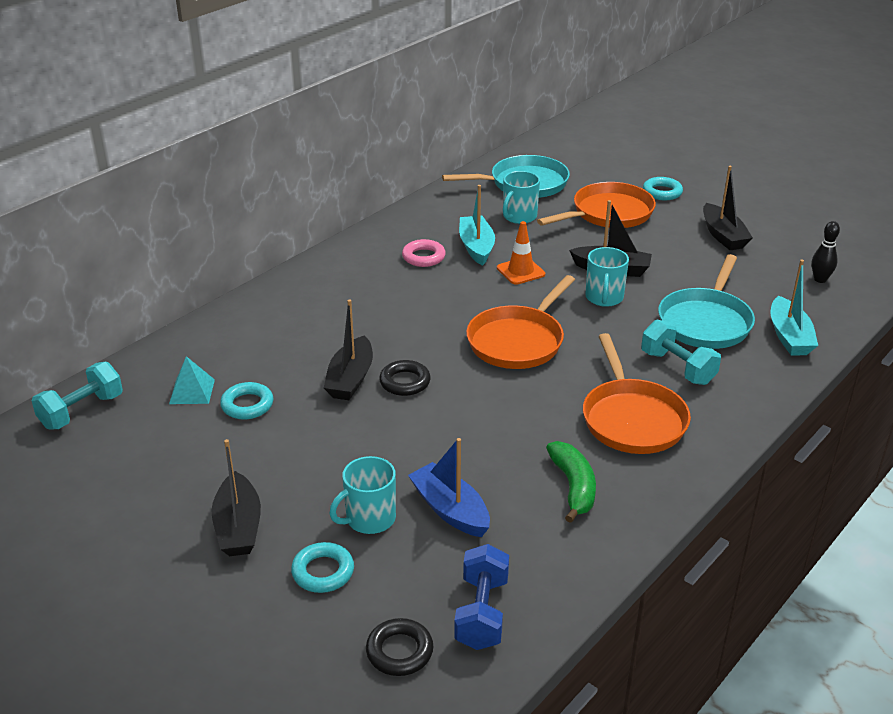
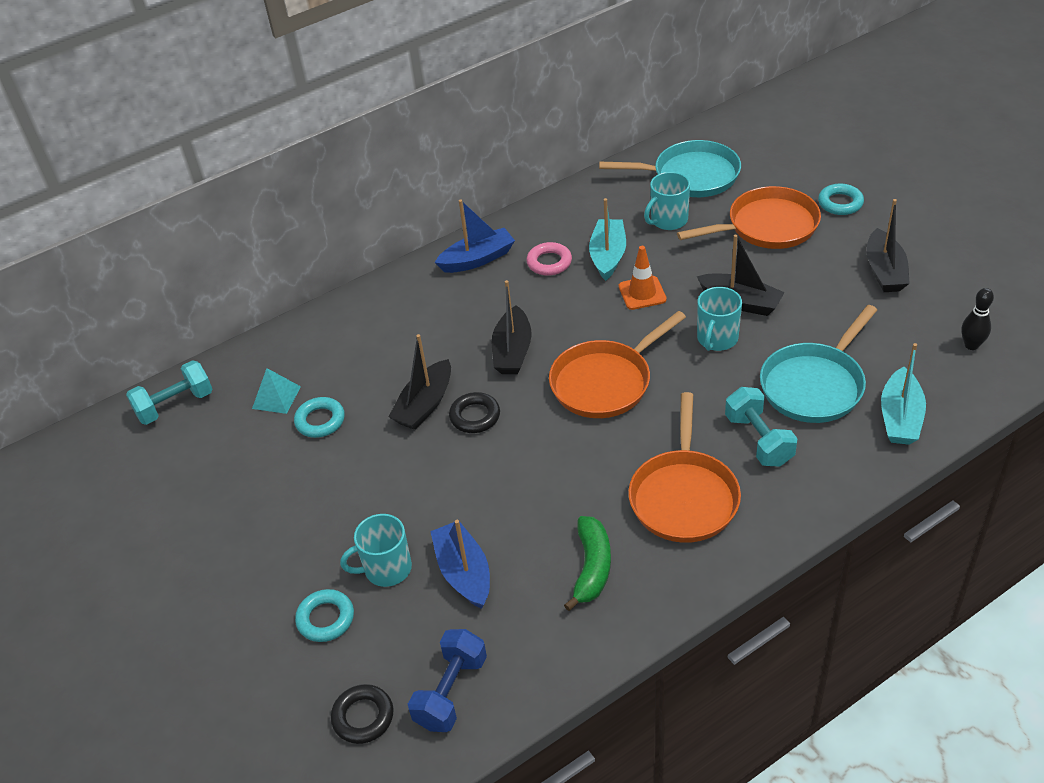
camera: 20 degrees right, 10 degrees up
black boat [211,439,261,556] -> black boat moved to [492,280,532,374]
none -> blue boat [435,200,515,273]

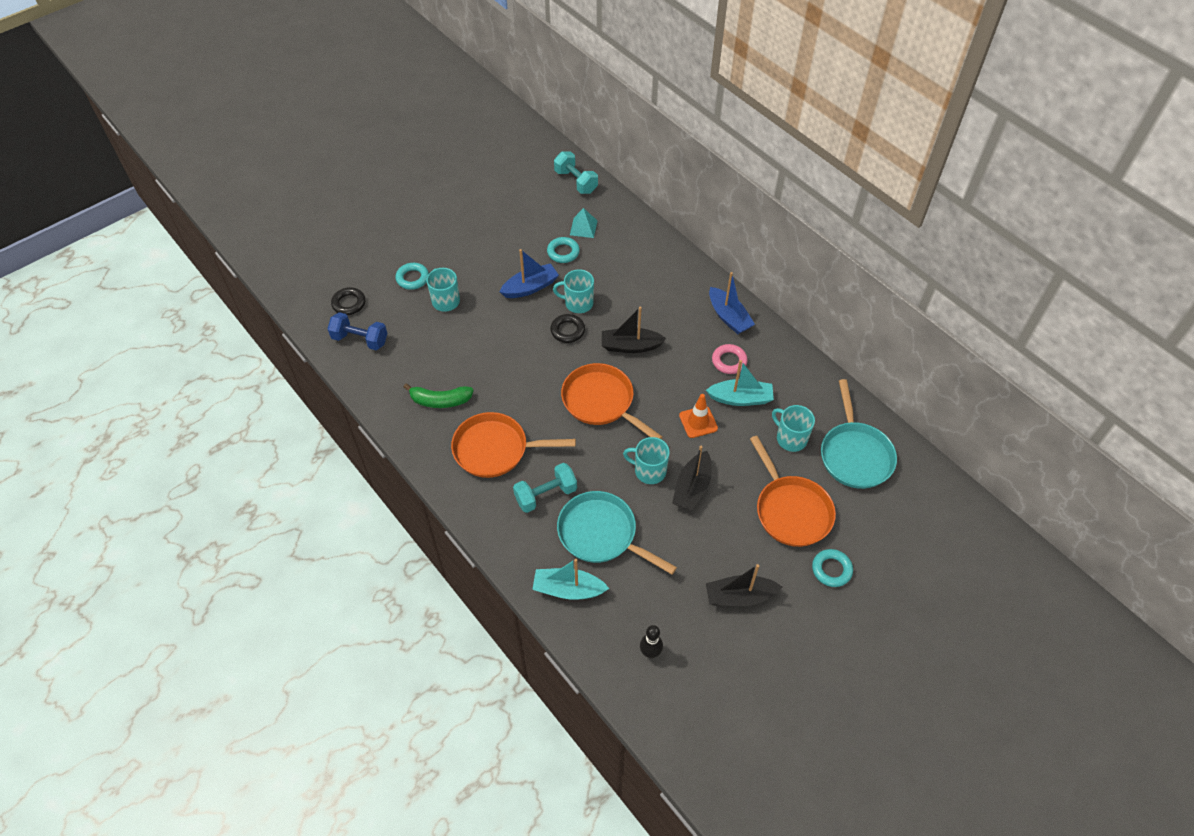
camera: 80 degrees right, 10 degrees up
black boat [389,334,451,430] -> turquoise mug [553,269,594,313]
blue boat [430,520,490,609] -> blue boat moved to [499,249,559,298]

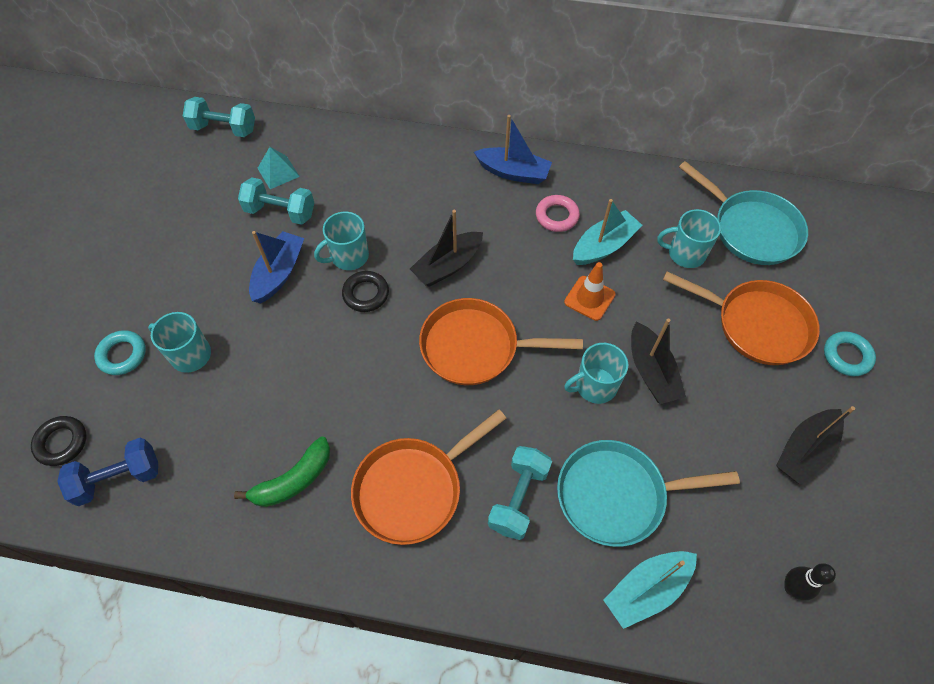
camera: 40 degrees left, 5 degrees up
turquoise ring [547,237,580,263] -> turquoise dumbbell [238,177,314,225]

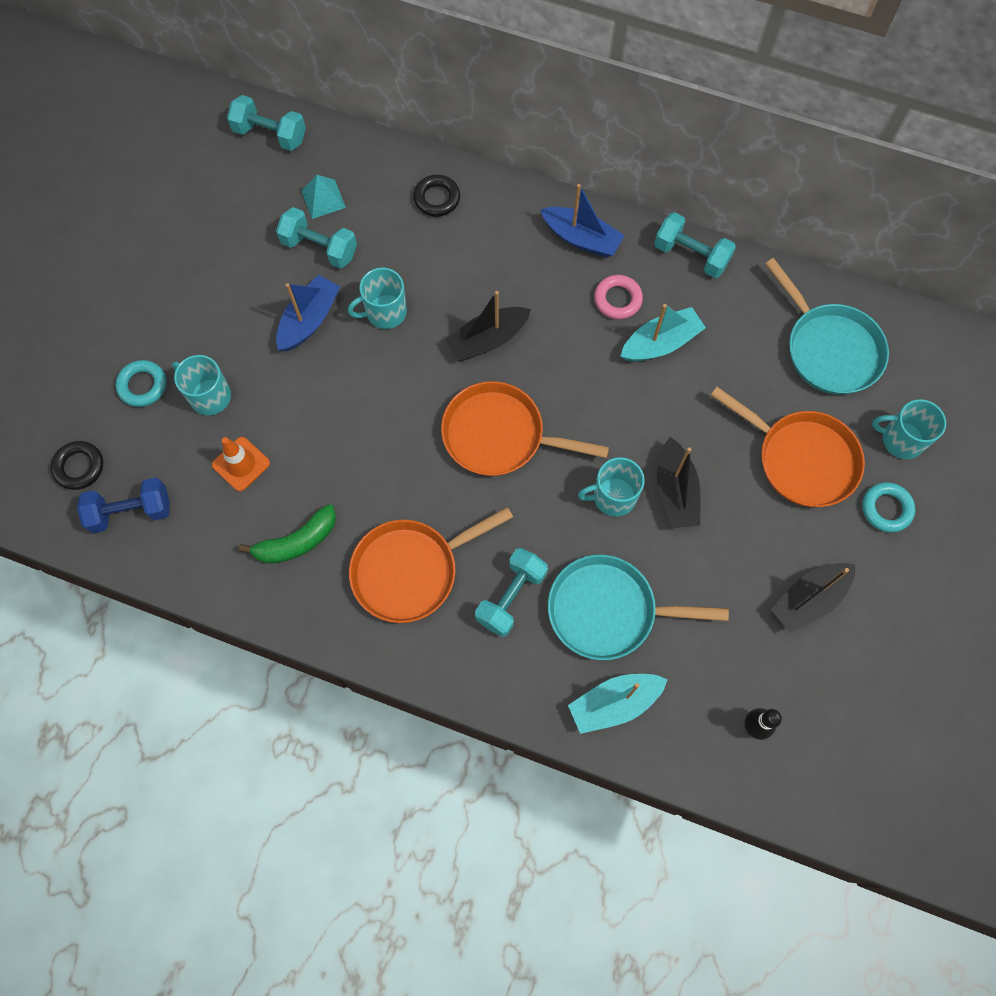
camera: 10 degrees right, 10 degrees up
black ring [342,271,389,312] -> black ring moved to [413,175,460,217]
orange traffic cone [564,262,616,321] -> orange traffic cone moved to [212,437,270,492]
turquoise mug [657,209,721,268] -> turquoise mug moved to [872,399,946,459]
none -> turquoise dumbbell [654,212,736,278]

